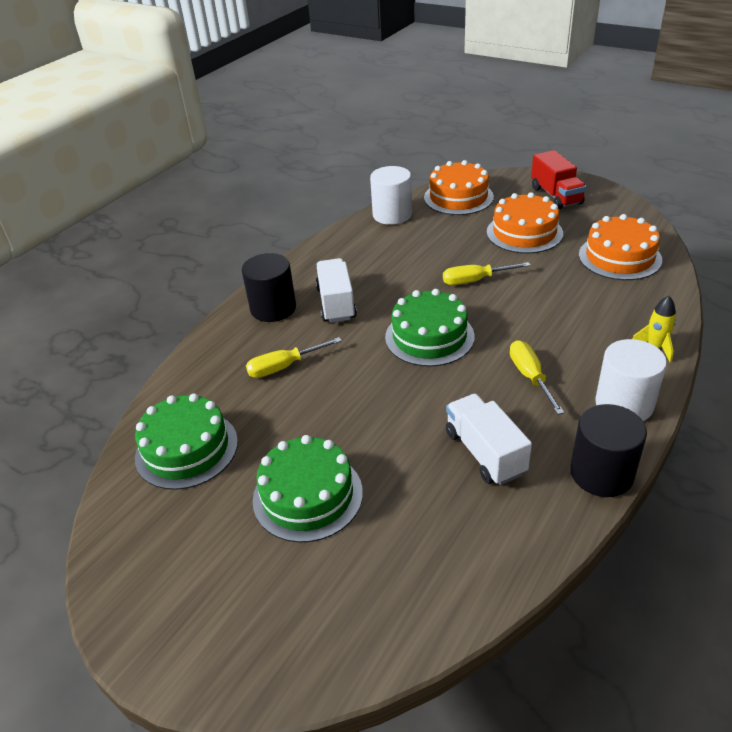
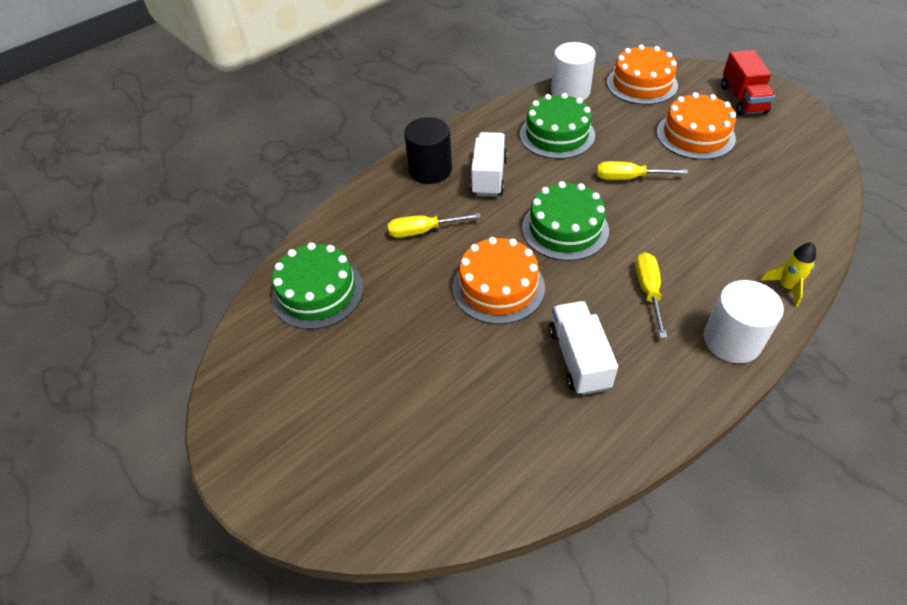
camera: 15 degrees right, 10 degrees up
green cake [253,435,363,543] -> green cake moved to [520,93,595,159]
black cylinder [570,404,647,497] -> none
orange cake [579,214,662,280] -> orange cake moved to [452,237,545,324]

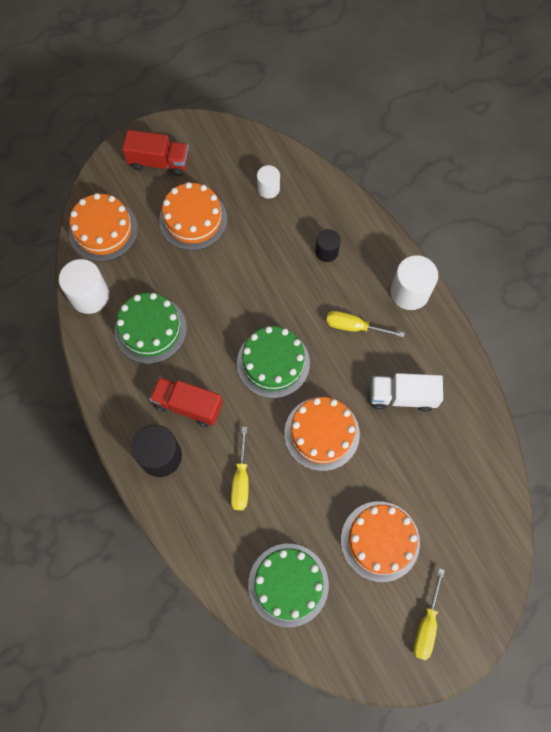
camera: 80 degrees left, 20 degrees up
white truck [470,132,507,197] -> red truck [149,377,223,427]
yellow screwdriver [597,161,688,180] -> yellow screwdriver moved to [413,568,445,660]
yellow rocket [760,242,816,307] -> none
none -> white cylinder [257,165,280,199]
none -> black cylinder [315,229,341,262]
none -> orange cake [341,501,420,582]

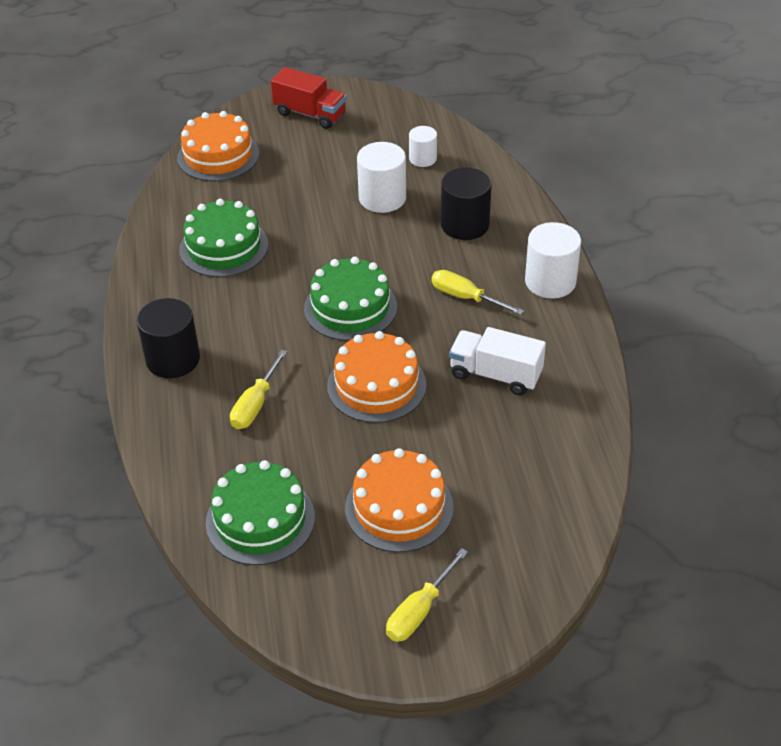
camera: 20 degrees right, 25 degrees down
white cylinder [59,259,110,314] -> white cylinder moved to [357,142,406,213]
red truck [149,377,223,427] -> none
orange cake [159,182,228,251] -> none
black cylinder [315,229,341,262] -> black cylinder [441,167,492,240], size x1.66

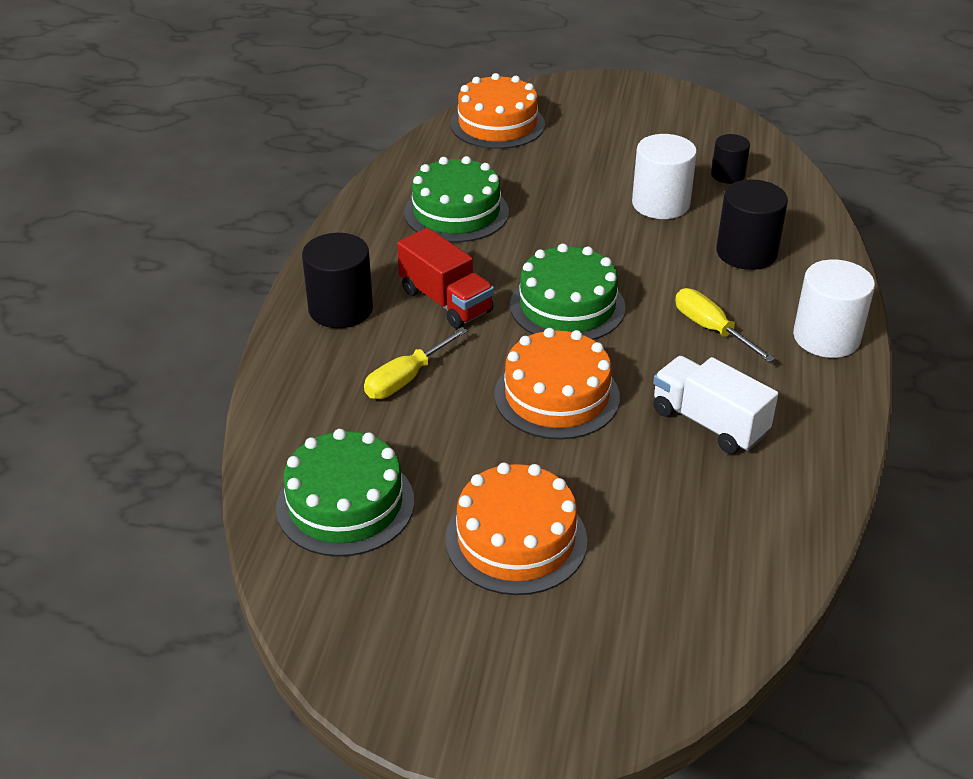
camera: 20 degrees right, 5 degrees down
red truck [271,67,347,129] -> red truck moved to [397,228,494,329]
yellow screwdriver [386,548,468,642] -> none
white cylinder [409,126,437,167] -> black cylinder [711,134,750,184]

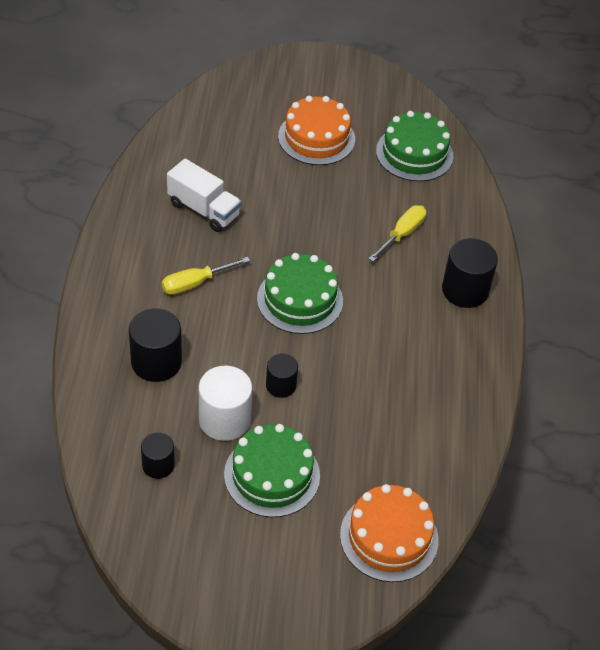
camera: 170 degrees right, 10 degrees up
red truck [397,228,494,329] -> none
green cake [404,156,509,242] -> green cake moved to [224,424,320,517]
orange cake [494,328,620,440] -> none
yellow screwdriver [675,288,775,362] -> yellow screwdriver turned 105 degrees clockwise [162,257,250,295]
white cylinder [793,259,875,358] -> none
none -> black cylinder [266,353,298,398]

